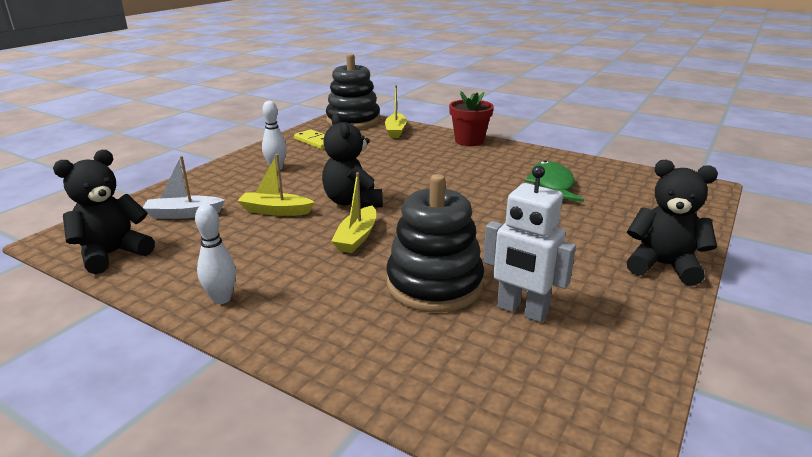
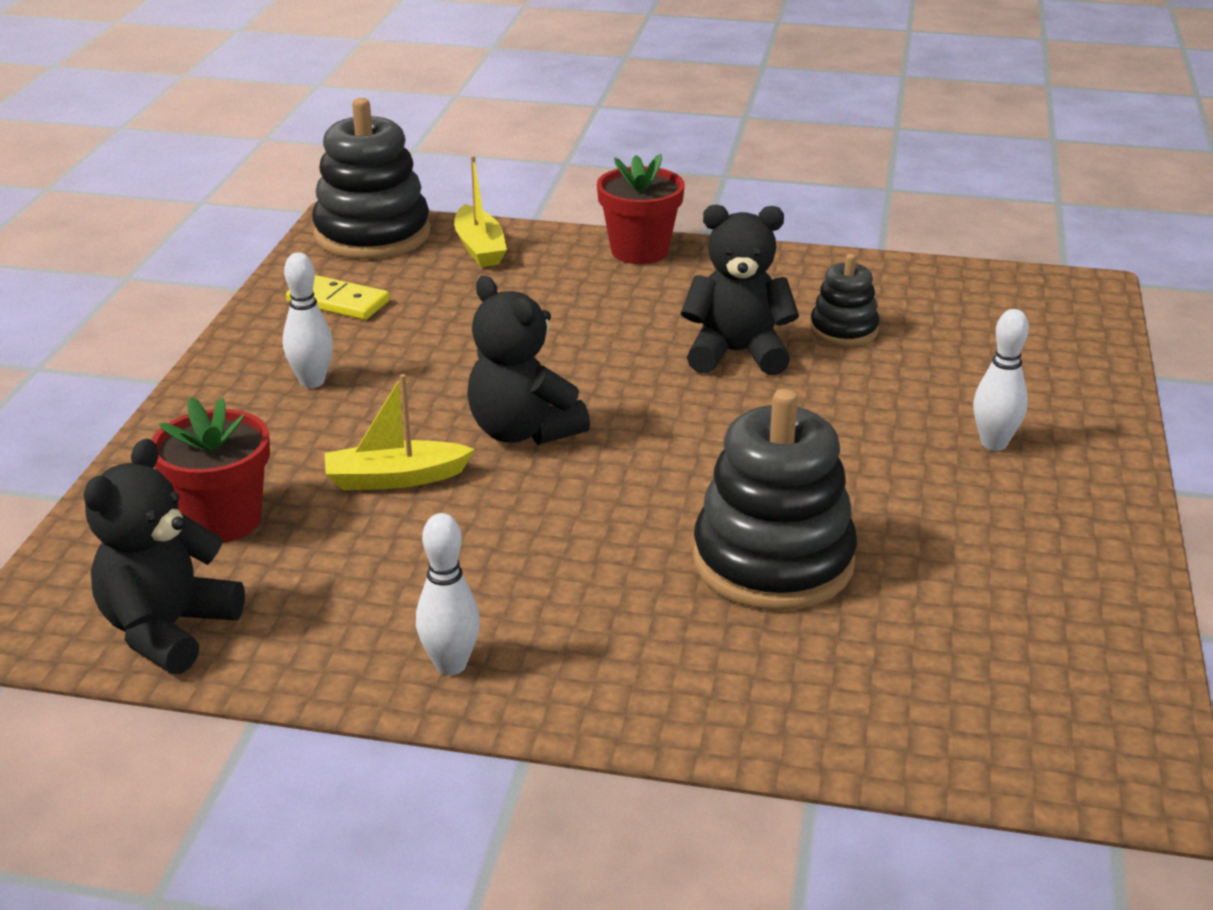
camera: 20 degrees left, 5 degrees up
white boat [143,156,225,219] -> red flower pot [152,397,270,543]
yellow boat [331,172,376,253] -> none
white robot [483,165,576,323] -> none
green fish [524,161,584,202] -> black stacking toy [810,254,879,346]
black teddy bear [626,160,718,286] -> black teddy bear moved to [681,205,799,375]
none -> white bowling pin [973,309,1029,451]

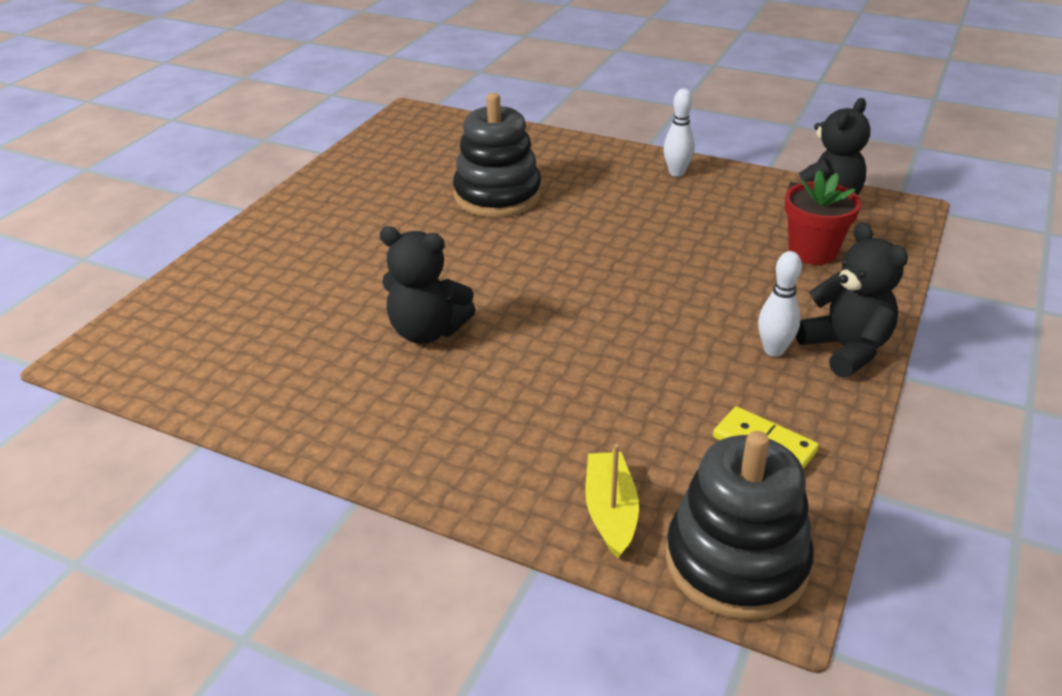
camera: 165 degrees left, 5 degrees up
yellow boat [324,374,475,490] -> none
black teddy bear [467,276,590,445] -> black teddy bear moved to [796,222,908,378]
red flower pot [597,154,685,264] -> none
black stacking toy [810,254,879,346] -> none
white bowling pin [973,309,1029,451] -> none

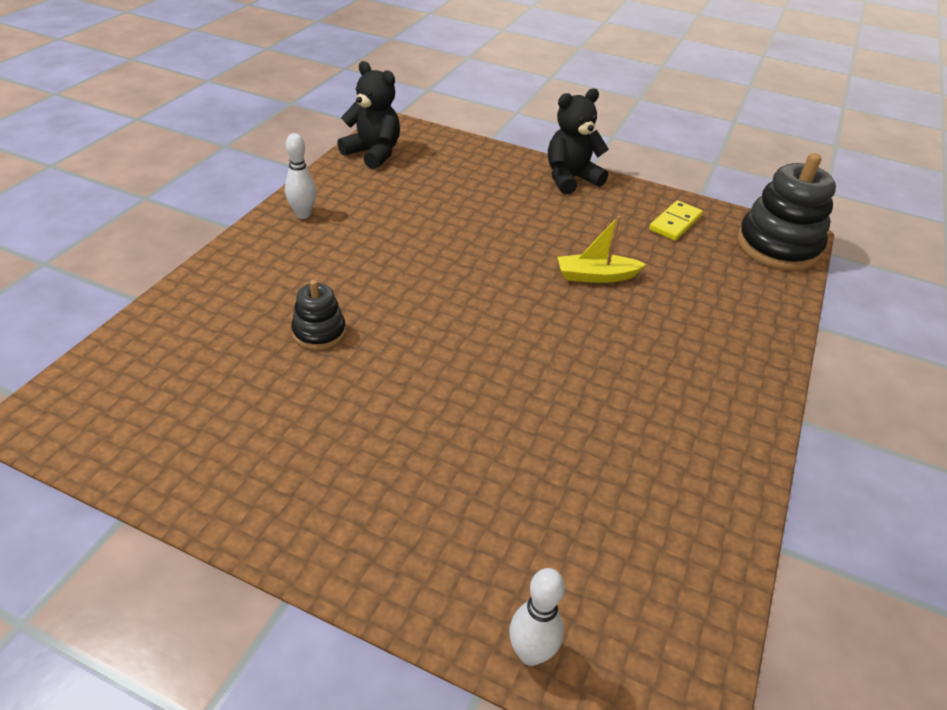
camera: 95 degrees left, 5 degrees up
black teddy bear [380,226,476,344] -> none
black stacking toy [453,93,542,218] -> black stacking toy [291,280,346,350], size x0.53
yellow boat [585,444,639,559] -> yellow boat moved to [558,216,646,283]
white bowling pin [758,251,802,357] -> white bowling pin moved to [509,568,565,666]
red flower pot [784,170,861,265] -> none

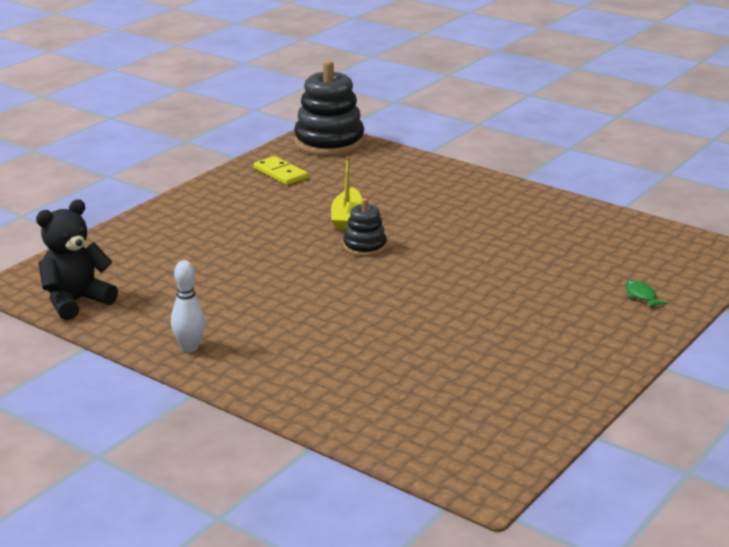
camera: 75 degrees left, 15 degrees down
black stacking toy [291,280,346,350] -> black stacking toy moved to [343,198,387,257]
white bowling pin [509,568,565,666] -> none
black teddy bear [548,88,609,194] -> none
none -> green fish [625,280,668,308]

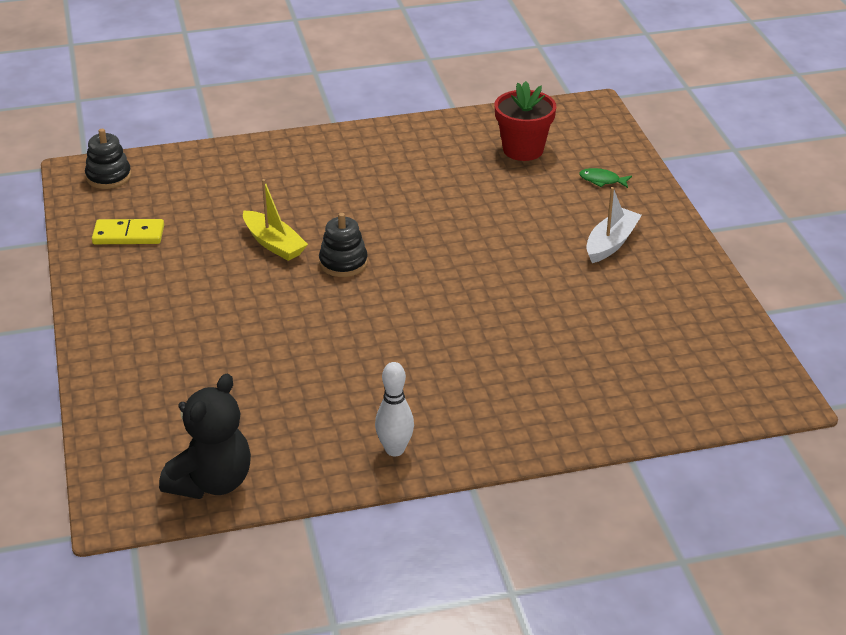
camera: 50 degrees left, 10 degrees up
black teddy bear [36,199,118,320] -> black teddy bear turned 150 degrees counterclockwise [159,374,251,499]
black stacking toy [294,60,364,156] -> black stacking toy [85,129,131,189], size x0.53
none -> red flower pot [495,81,556,161]
none -> white boat [586,187,642,263]

